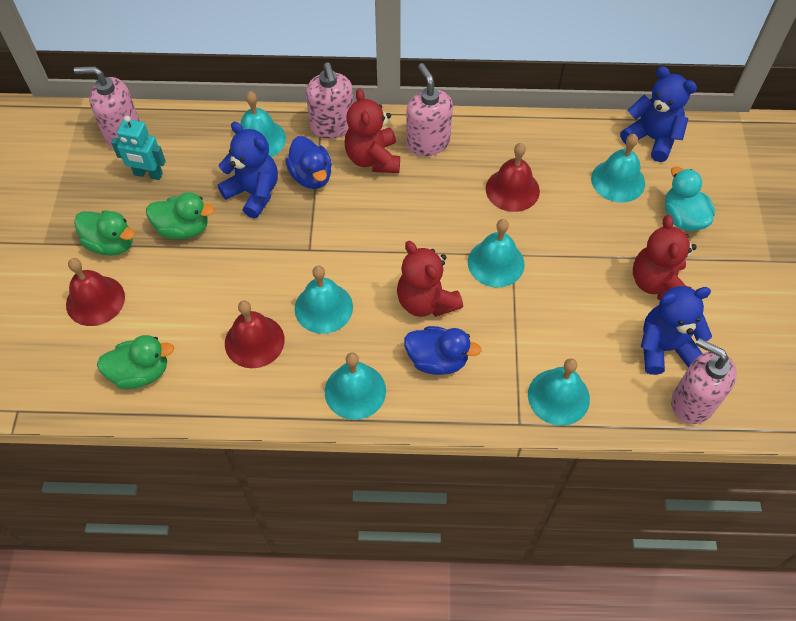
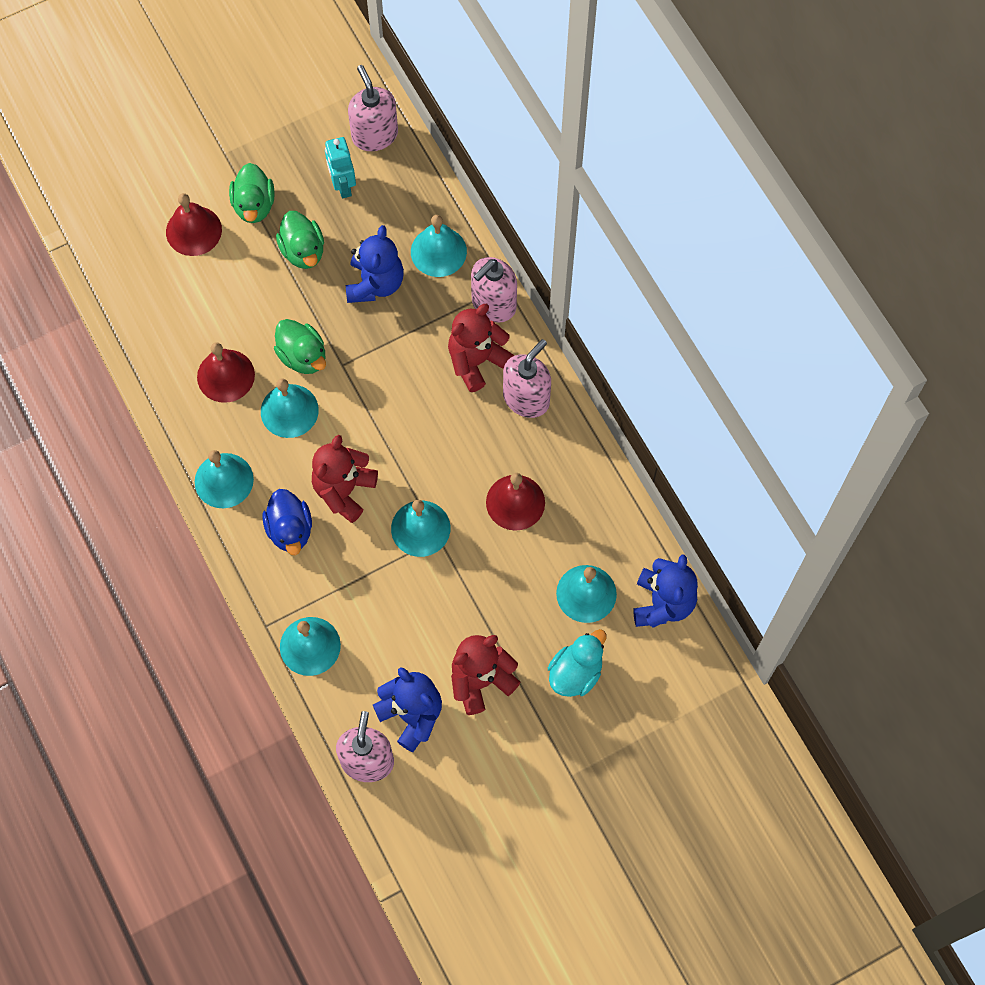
camera: 60 degrees right, 10 degrees up
green duck [97,335,174,389] -> green duck moved to [274,319,326,374]
blue duck [285,136,332,189] -> none

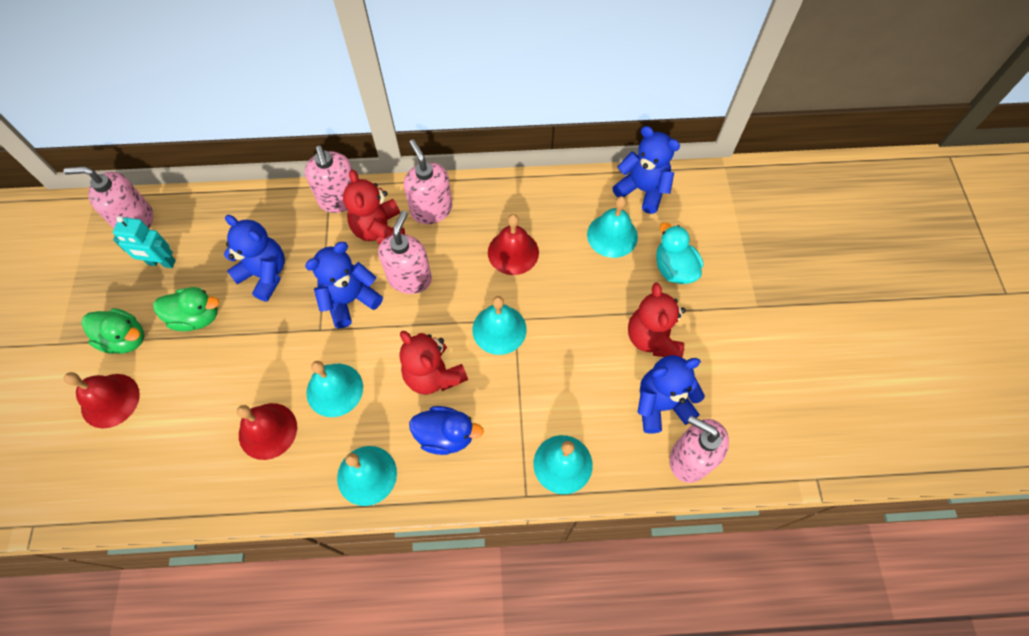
camera: 65 degrees left, 5 degrees down
green duck [274,319,326,374] -> none
turquoise bell [411,215,467,277] -> none
none -> blue teddy bear [305,242,383,328]
none -> pink soap dispenser [378,211,432,294]

